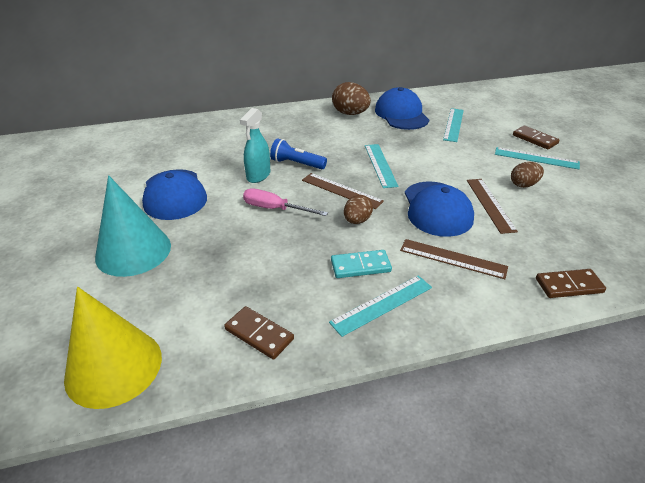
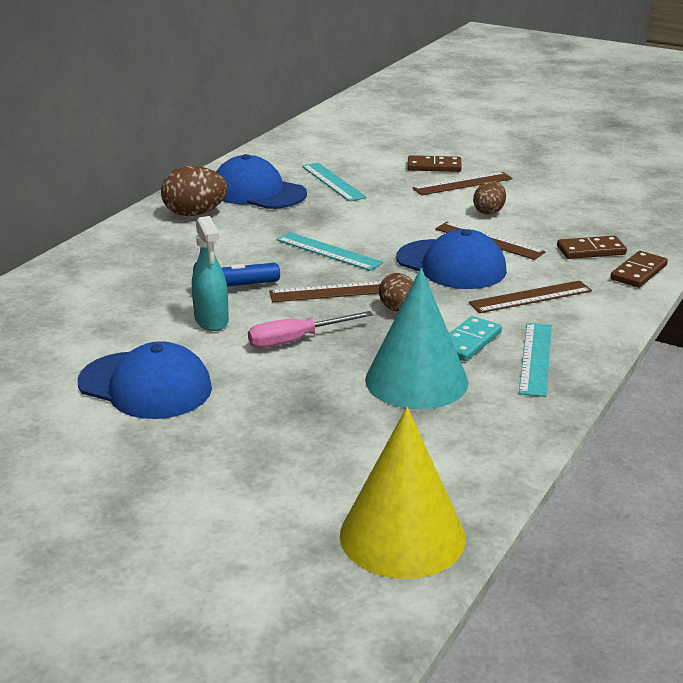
camera: 45 degrees left, 10 degrees down
turquoise cone [95,175,171,277] -> turquoise cone moved to [365,268,468,409]
brown domino [224,306,294,359] -> brown domino moved to [557,236,627,259]
turquoise ruler [495,147,580,170] -> brown ruler [413,172,513,195]

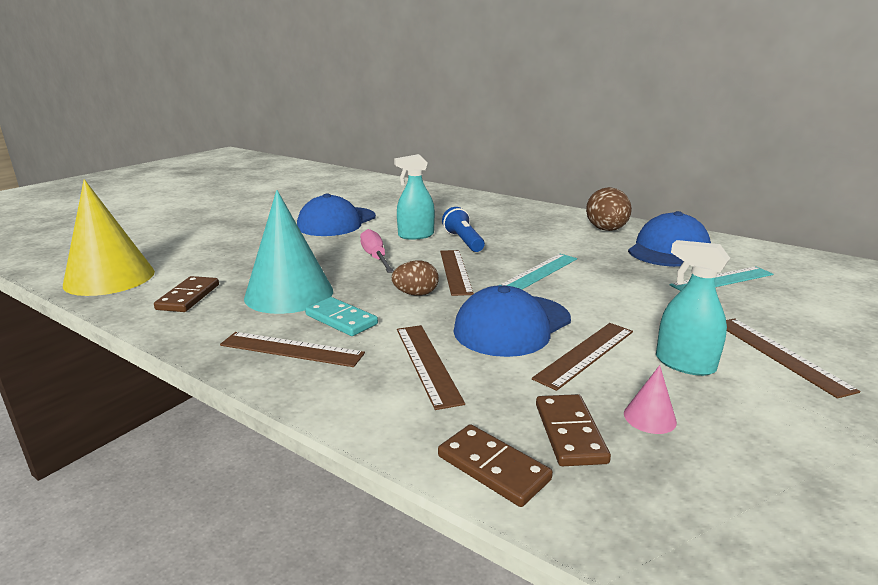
camera: 95 degrees right, 5 degrees down
brown domino [407,155,462,172] -> brown domino moved to [154,276,219,312]
brown egg [473,181,506,215] -> turquoise spray bottle [656,240,730,376]
turquoise ruler [519,323,552,397] -> brown ruler [220,332,365,367]
none -> pink cone [624,365,677,434]

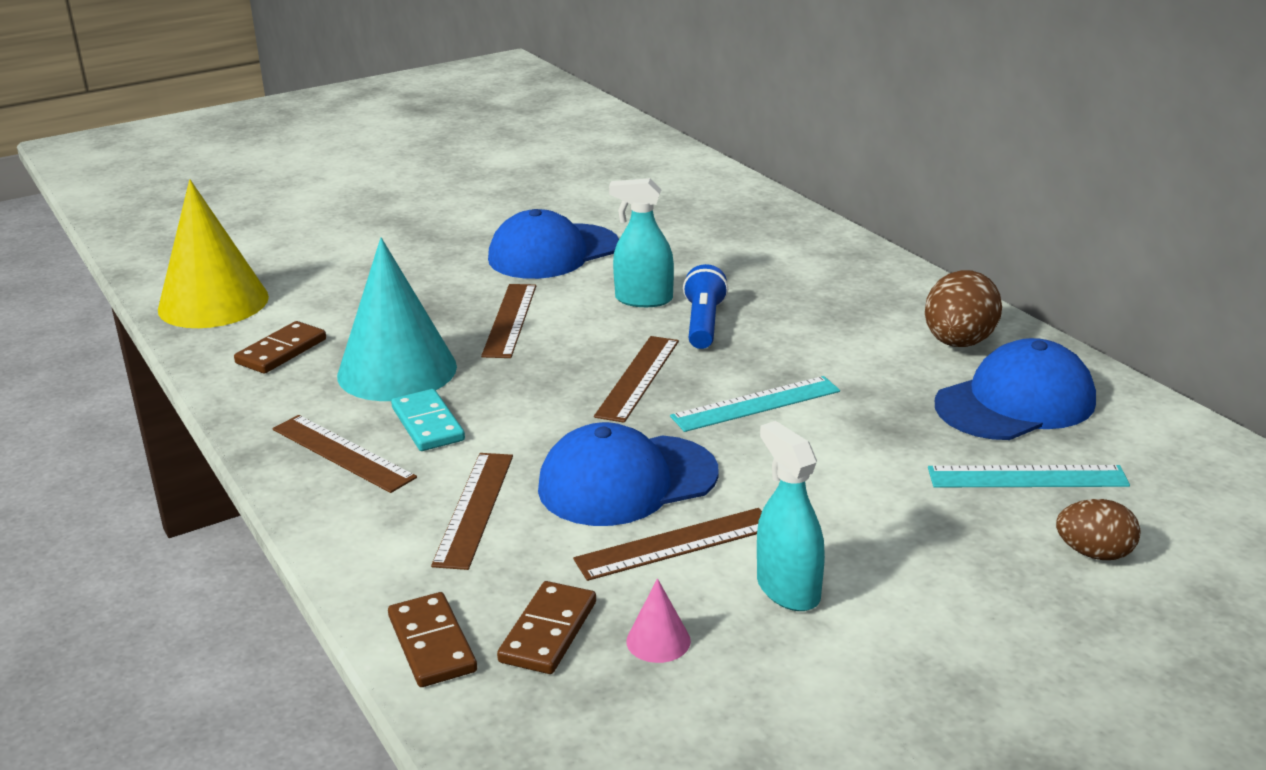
camera: 25 degrees right, 5 degrees up
pink screwdriver [360,229,394,273] -> none
brown egg [392,260,439,295] -> brown egg moved to [1056,499,1141,560]
brown ruler [726,318,860,399] -> brown ruler moved to [481,284,536,358]

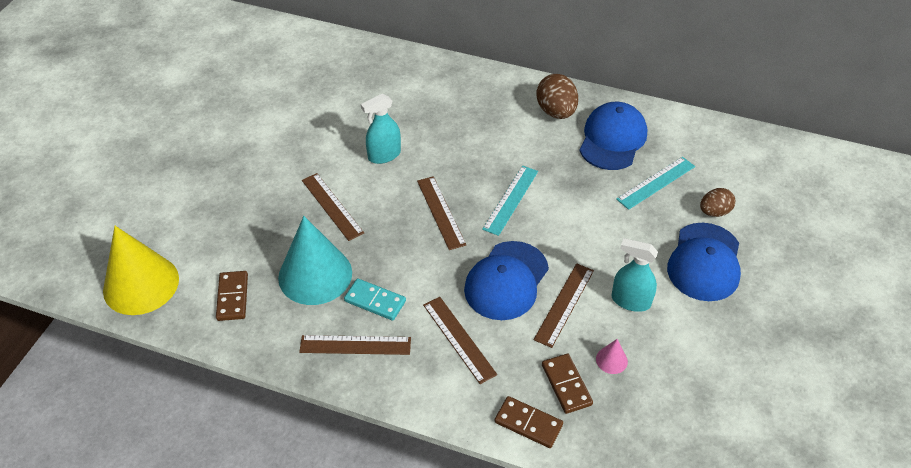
camera: 40 degrees left, 20 degrees up
blue cap [488,209,619,279] -> blue cap moved to [667,223,741,301]
blue flashlight [683,264,728,349] -> none

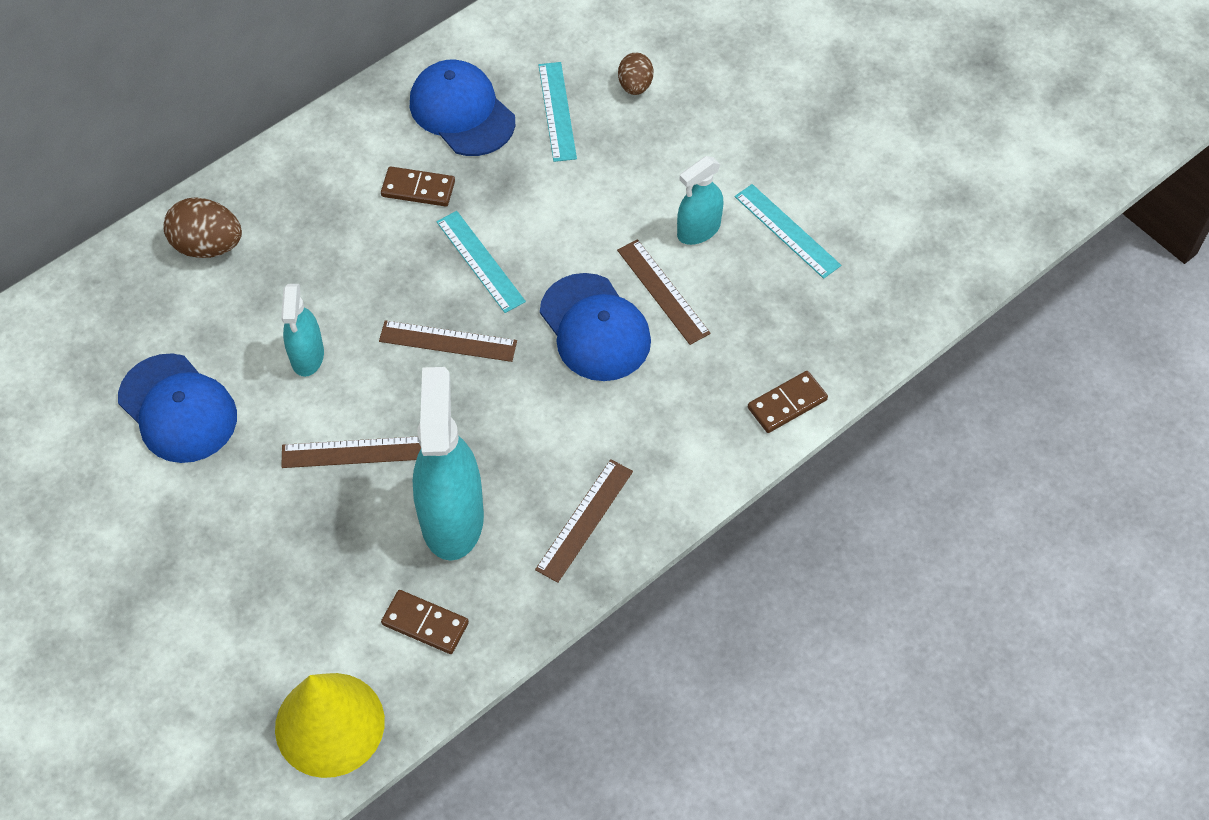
camera: 60 degrees left, 10 degrees up
turquoise cone [278,216,352,305] -> turquoise spray bottle [412,367,484,561]
turquoise domino [344,278,406,321] -> none
brown ruler [423,297,497,384] -> none
brown egg [536,74,578,119] -> brown egg moved to [163,197,242,258]
brown domino [542,354,593,414] -> brown domino moved to [381,166,455,207]
pink cone [596,339,628,374] -> none
blue cap [667,223,741,301] -> blue cap moved to [118,353,237,463]
none -> turquoise ruler [735,184,841,279]

